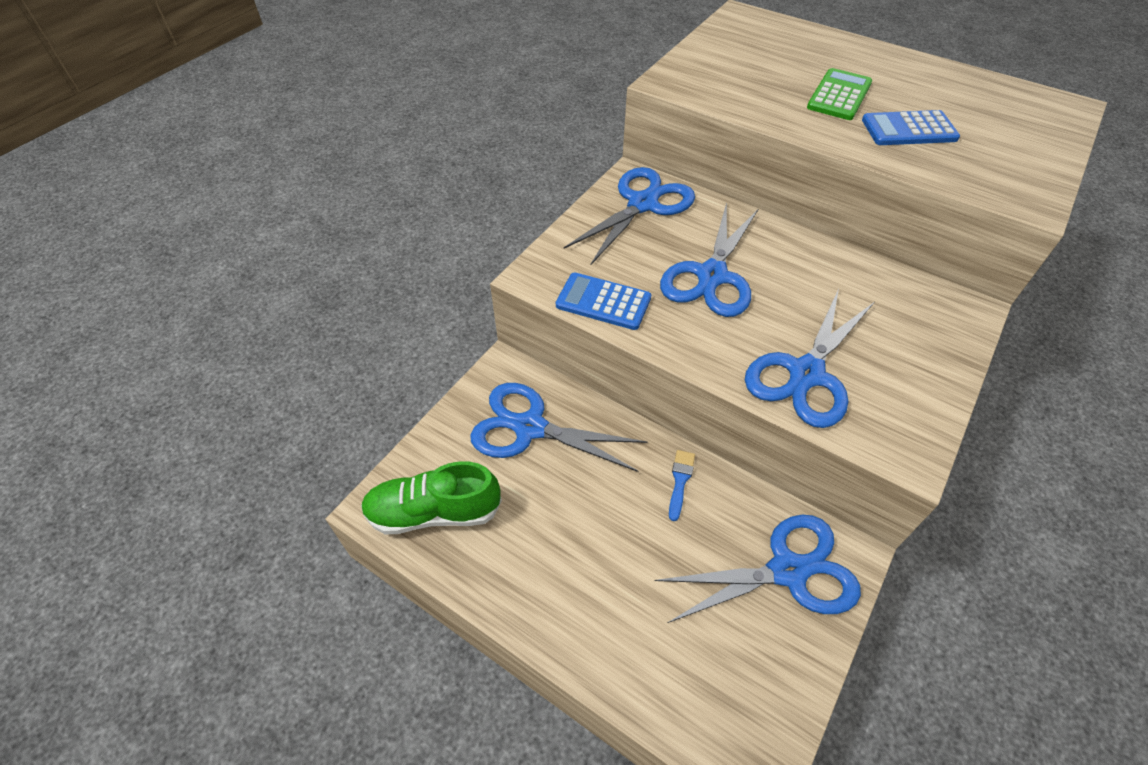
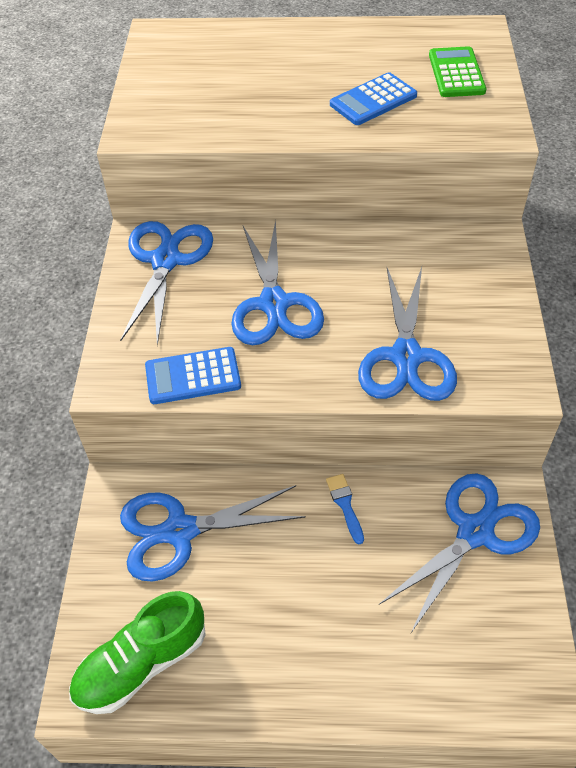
camera: 30 degrees left, 0 degrees up
green calculator [807,68,872,120] -> green calculator moved to [429,46,486,97]

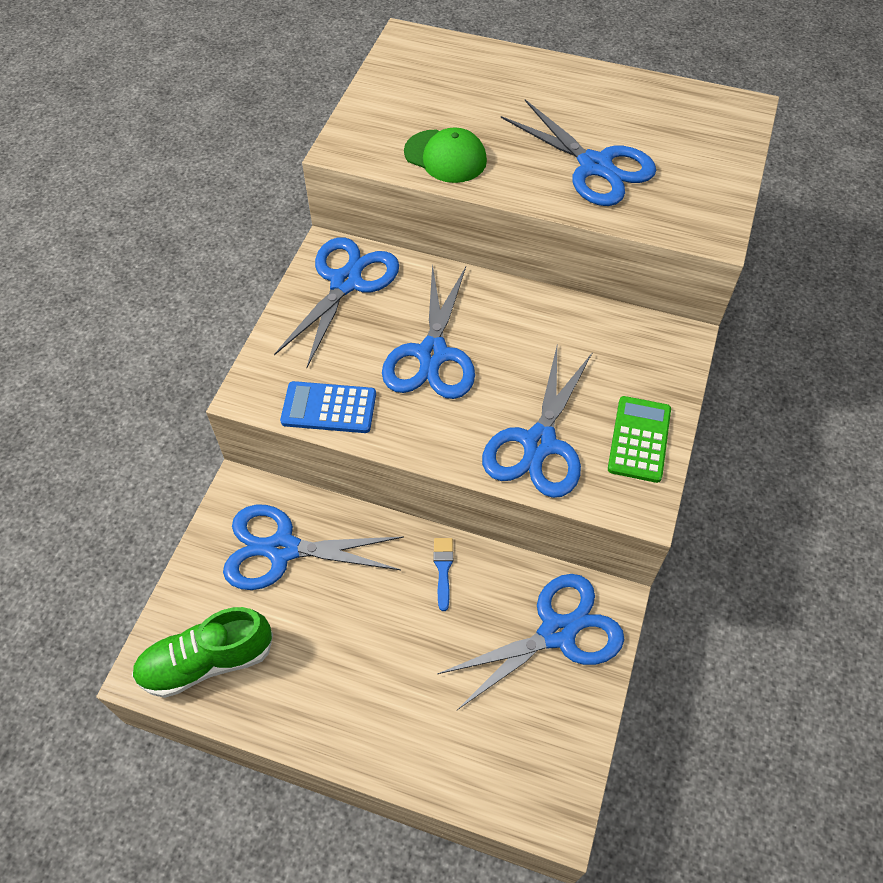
camera: 15 degrees right, 5 degrees up
blue calculator [330,72,417,125] -> blue scissors [501,99,656,206]
green calculator [429,46,486,97] -> green calculator moved to [608,396,671,483]
none -> green cap [404,127,487,183]

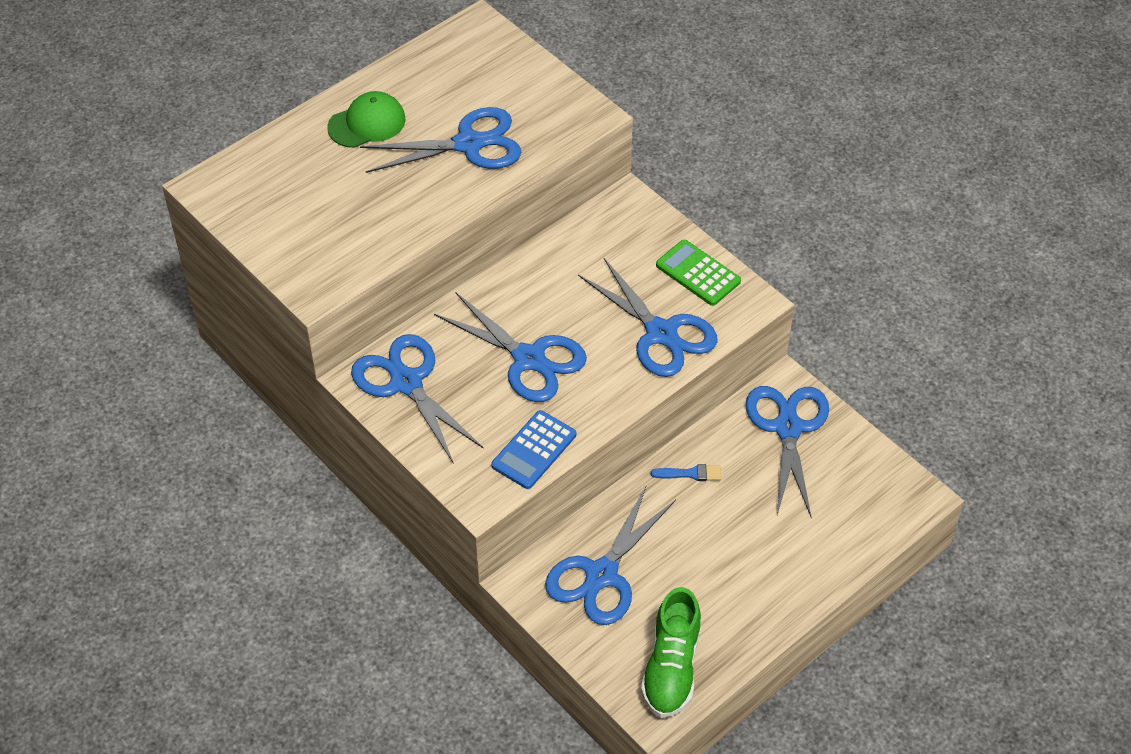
camera: 60 degrees left, 5 degrees down
green cap [404,127,487,183] -> green cap moved to [327,91,406,148]
blue brush [433,538,453,611] -> blue brush turned 150 degrees clockwise [651,464,721,481]

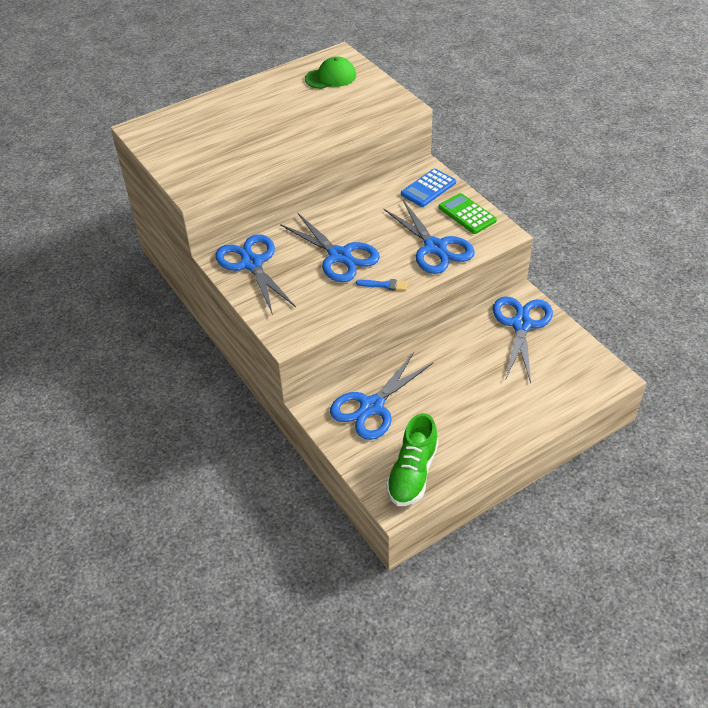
camera: 10 degrees right, 5 degrees down
green cap [327,91,406,148] -> green cap moved to [305,56,356,89]
blue scissors [360,107,521,173] -> none
blue calculator [491,410,576,489] -> blue calculator moved to [401,168,456,207]
blue brush [651,464,721,481] -> blue brush moved to [356,279,407,291]

